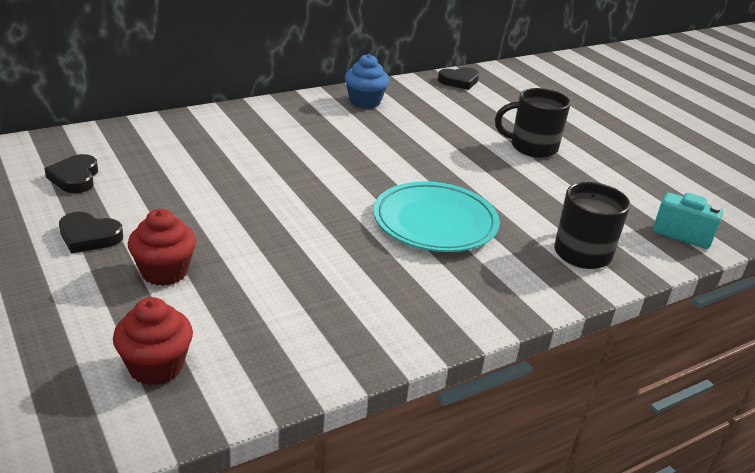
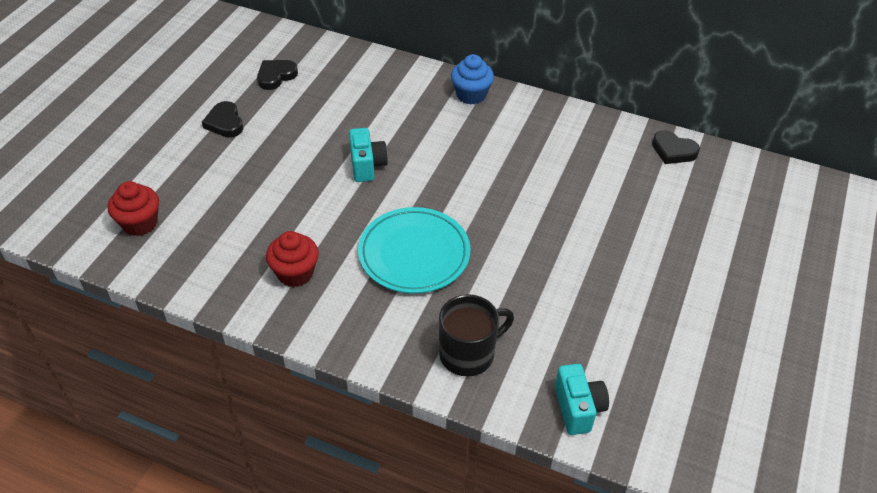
camera: 55 degrees right, 15 degrees up
red cupcake [128,209,196,286] -> red cupcake moved to [266,231,319,287]
blue cupcake [345,54,389,109] -> blue cupcake moved to [451,54,494,105]
black mug [495,88,571,158] -> none
none -> turquoise camera [349,128,388,182]

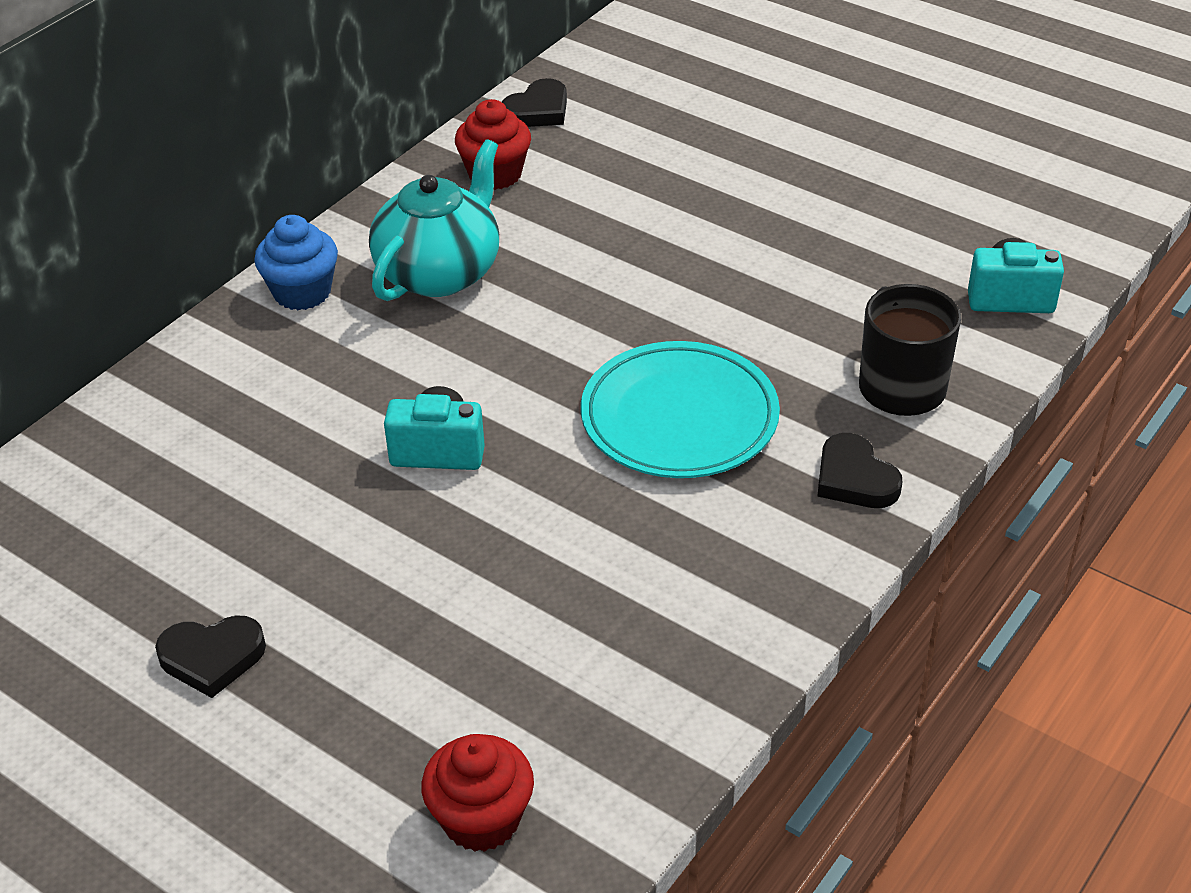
camera: 75 degrees left, 5 degrees down
black heart [257,60,298,90] -> black heart moved to [817,433,902,508]
red cupcake [266,231,319,287] -> red cupcake moved to [455,99,531,190]
none -> turquoise teapot [369,139,499,301]

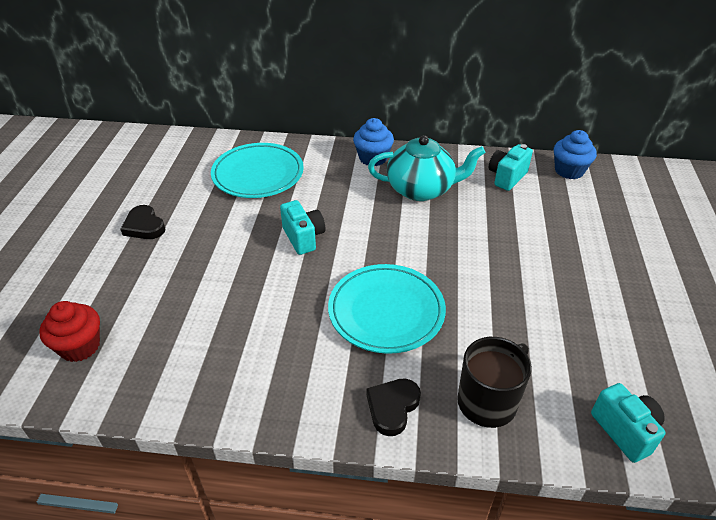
camera: 60 degrees right, 0 degrees up
red cupcake [455,99,531,190] -> turquoise camera [489,144,533,191]
black heart [502,78,567,127] -> blue cupcake [554,130,597,179]
none -> turquoise plate [211,143,304,198]

